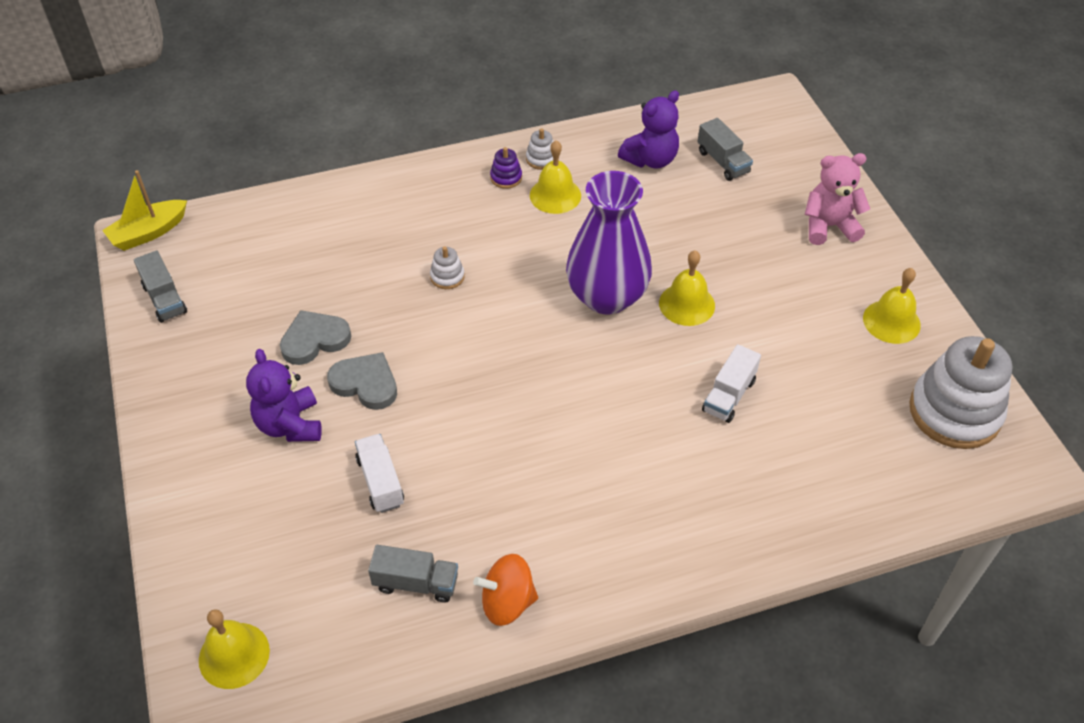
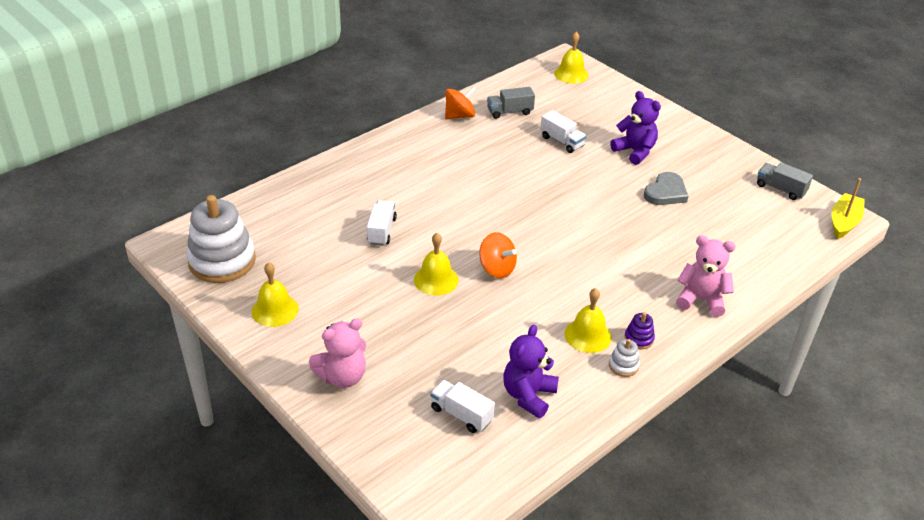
camera: 155 degrees right, 10 degrees down
grey heart [327,352,397,410] -> none
white stacking toy [430,246,465,289] -> none
purple vase [566,171,652,315] -> orange spinning top [479,232,517,278]
grey truck [698,118,753,181] -> white truck [430,380,495,433]
none -> pink teddy bear [676,235,736,317]

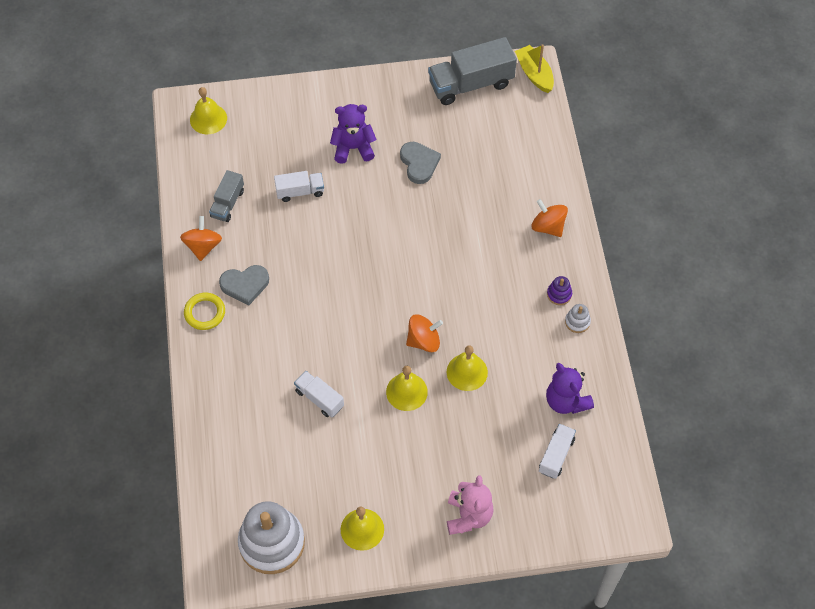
camera: 55 degrees left, 20 degrees up
white truck [430,380,495,433] -> white truck turned 135 degrees clockwise [539,424,576,479]
yellow bell [564,288,612,353] -> yellow bell moved to [447,345,488,391]
pink teddy bear [676,235,736,317] -> orange spinning top [531,199,568,237]
grey truck [757,162,813,200] -> grey truck [428,37,517,105], size x1.82
none -> yellow ring [184,293,225,330]
none -> grey heart [219,265,269,306]

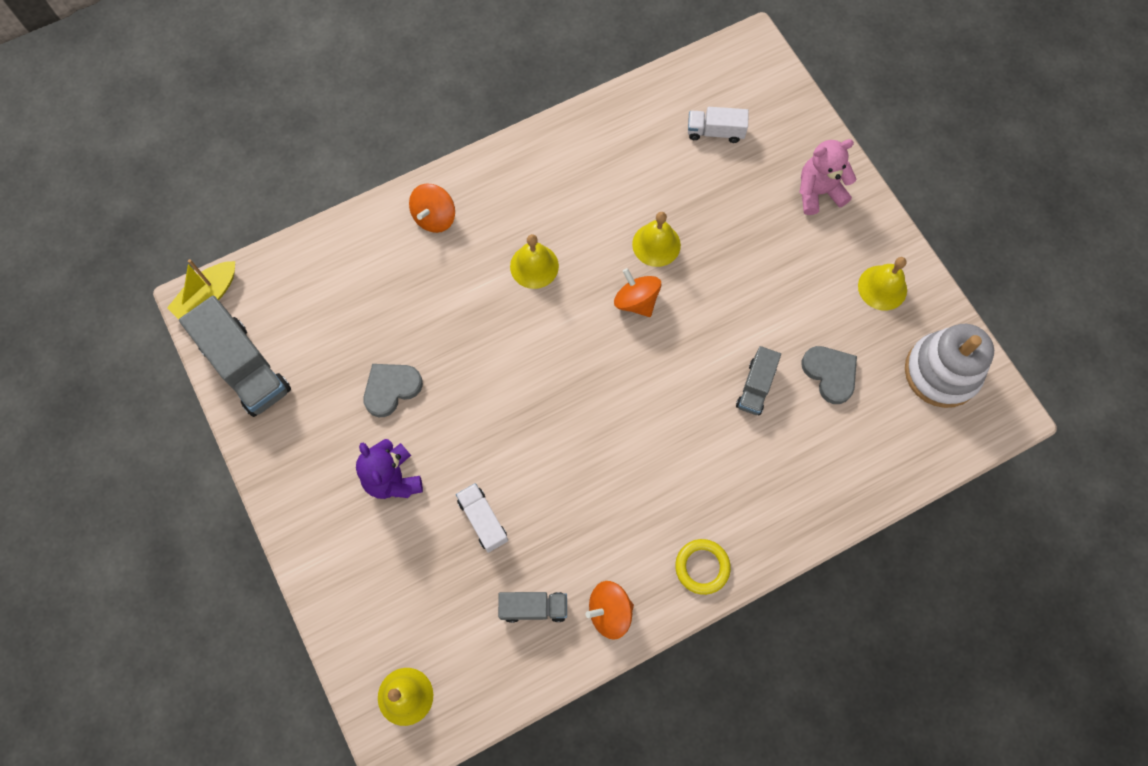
camera: 110 degrees left, 10 degrees up
grey heart [219,265,269,306] -> grey heart moved to [802,346,857,404]
white truck [294,371,344,418] -> grey truck [736,346,781,415]
yellow bell [386,366,428,411] -> yellow bell moved to [510,234,559,289]
purple teddy bear [546,363,594,414] -> none
purple stacking toy [547,276,572,305] -> none
white stacking toy [565,304,591,333] -> none

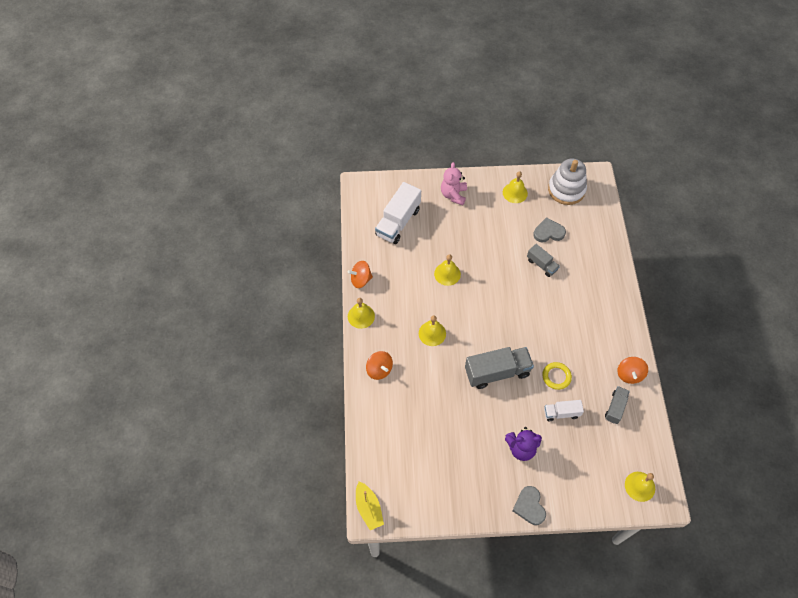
camera: 65 degrees left, 10 degrees down
grey truck [179,296,291,417] -> grey truck moved to [465,347,534,389]
grey heart [363,364,423,417] -> grey heart moved to [512,486,546,525]
orange spinning top [614,268,661,317] -> orange spinning top moved to [348,261,373,288]
yellow ring [675,539,731,595] -> yellow ring moved to [542,362,572,390]
white truck [688,107,749,143] -> white truck [375,182,421,244], size x1.82
none -> yellow bell [348,298,375,329]

